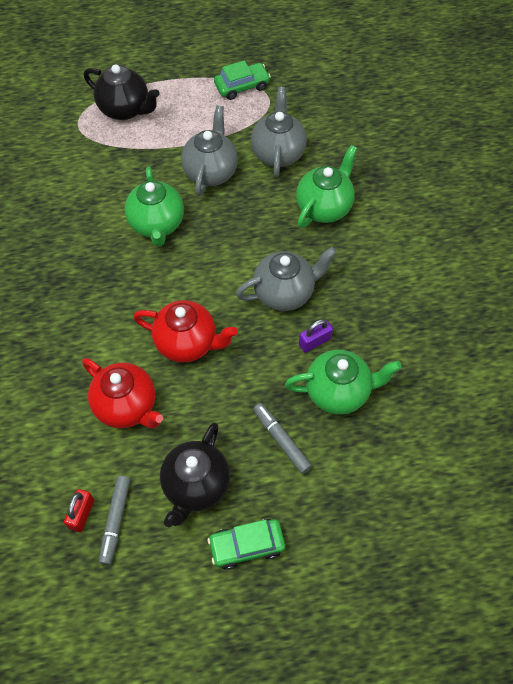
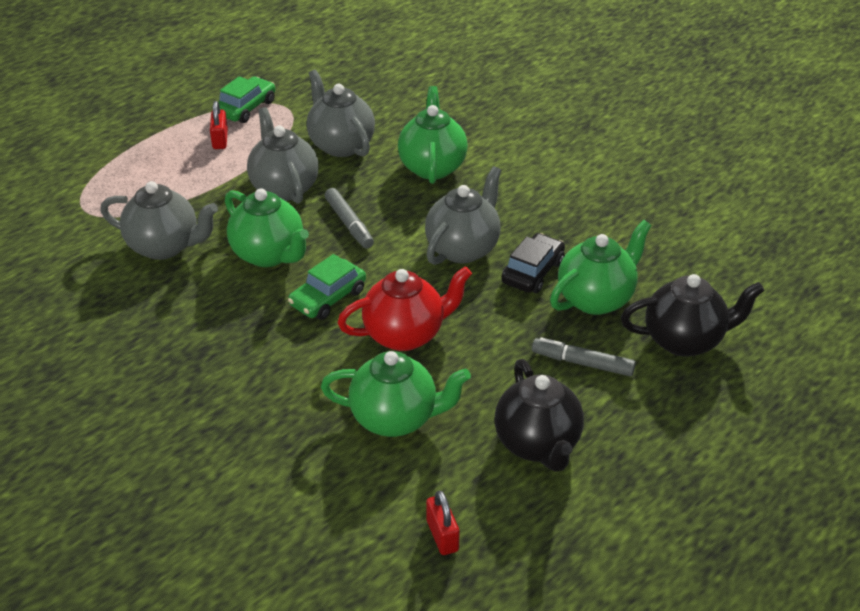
camera: 35 degrees left, 20 degrees down
red teapot [82,358,163,429] -> green teapot [321,351,471,437]
black teapot [84,64,159,120] -> black teapot moved to [621,274,764,357]
grey marker [99,476,130,565] -> grey marker moved to [325,188,374,249]
green car [208,519,285,570] -> green car moved to [288,254,366,320]
purple padlock [299,319,333,353] -> black car [501,233,565,293]
none -> grey teapot [100,181,218,260]
none -> red padlock [210,101,228,149]

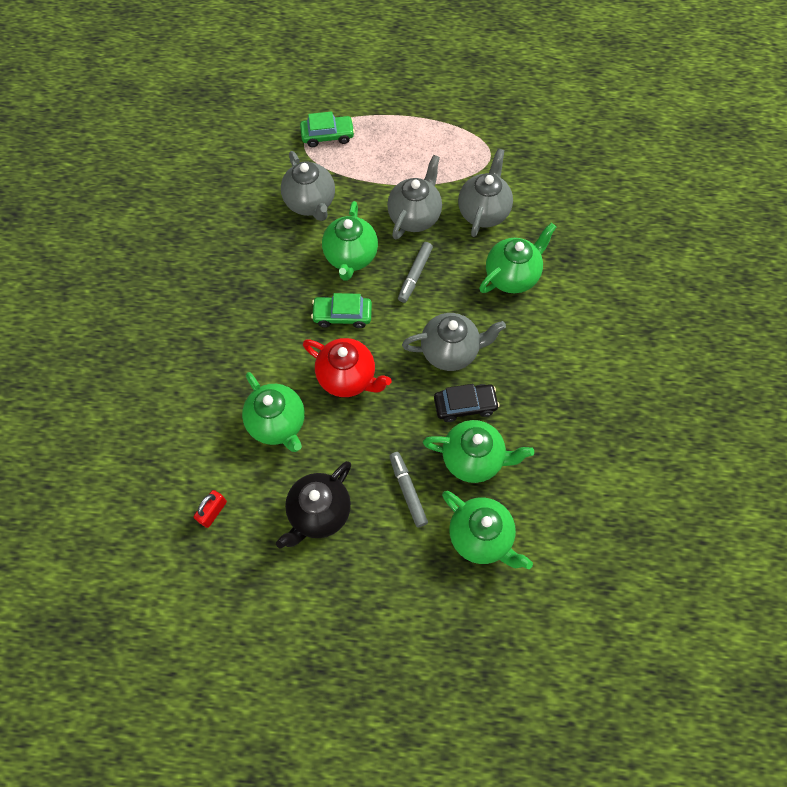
camera: 50 degrees right, 25 degrees up
red padlock [210,101,228,149] -> none
green car [218,76,275,123] -> green car moved to [300,111,355,147]
black teapot [621,274,764,357] -> green teapot [442,491,533,569]

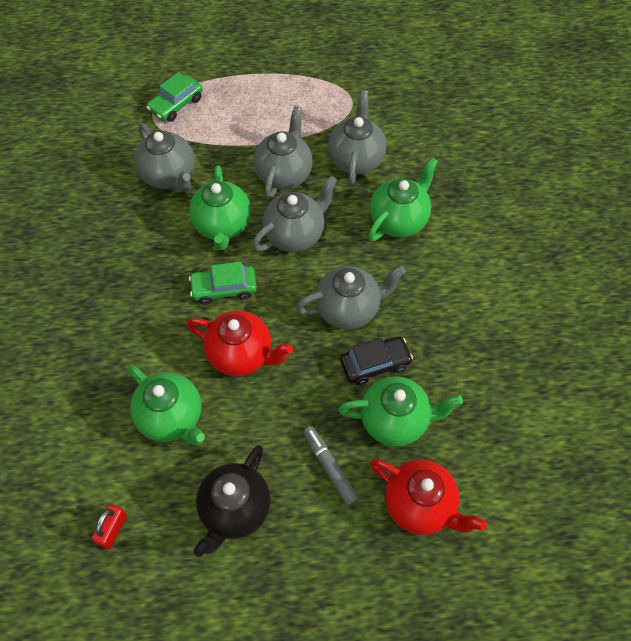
camera: 10 degrees left, 5 degrees down
green car [300,111,355,147] -> green car turned 150 degrees clockwise [146,72,203,122]
grey marker [398,242,433,303] -> grey teapot [252,176,337,252]
green teapot [442,491,533,569] -> red teapot [370,459,487,535]

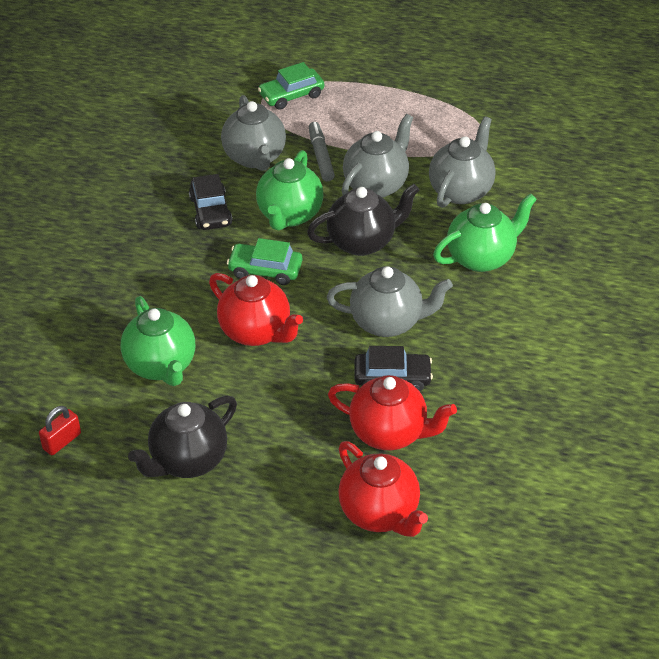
camera: 20 degrees right, 15 degrees down
grey teapot [252,176,337,252] -> black teapot [307,184,419,256]
grey marker [303,426,359,507] -> grey marker moved to [309,122,335,181]
green teapot [338,376,463,447] -> red teapot [328,375,457,450]
none -> black car [189,174,232,230]

